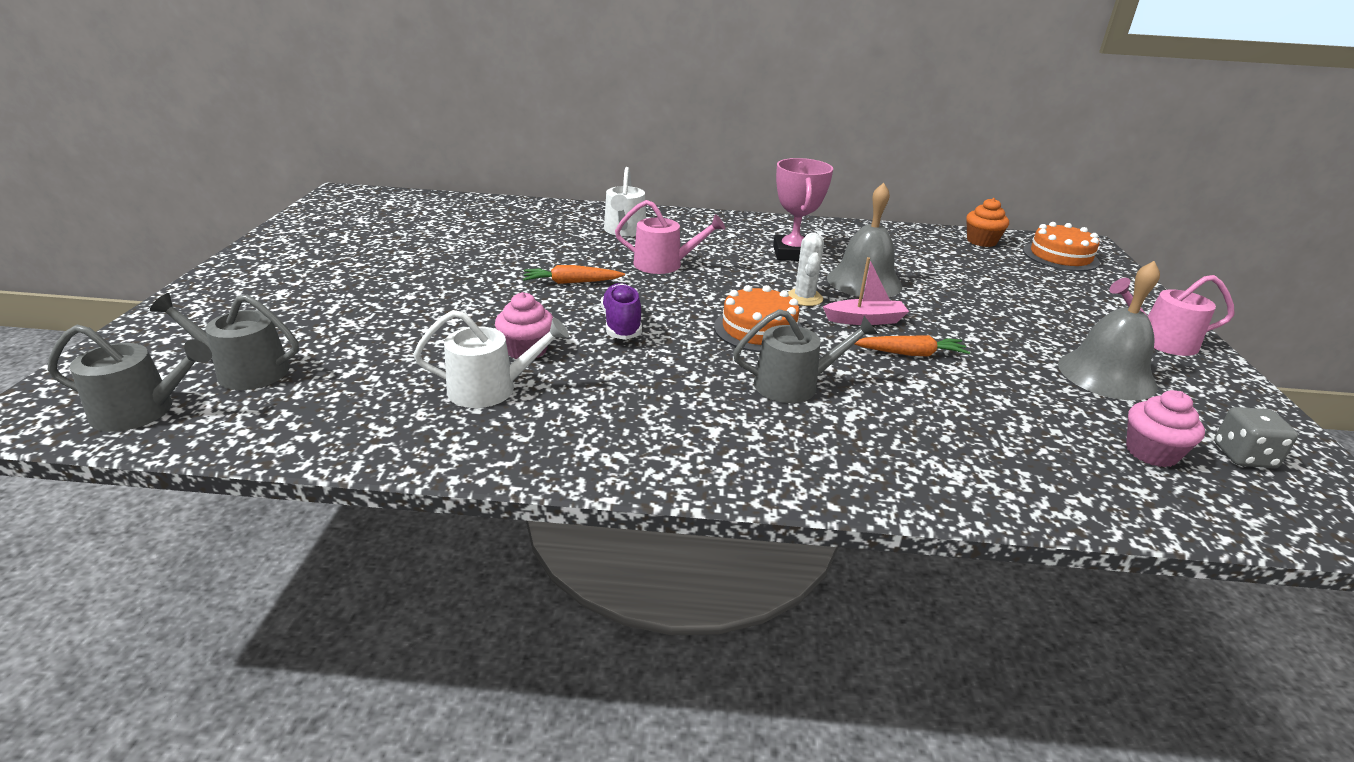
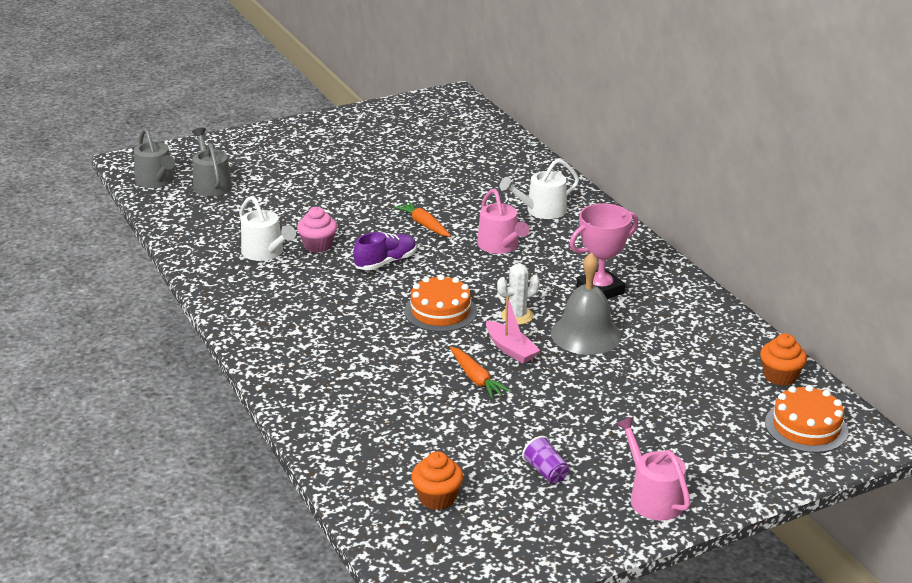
camera: 60 degrees right, 0 degrees up
grey watering can [733,309,878,403] -> none
grey bell [1058,261,1160,400] -> purple cup [522,436,569,484]
pink cupcake [1126,390,1205,467] -> orange cupcake [411,451,463,510]
grey dice [1214,407,1298,468] -> none

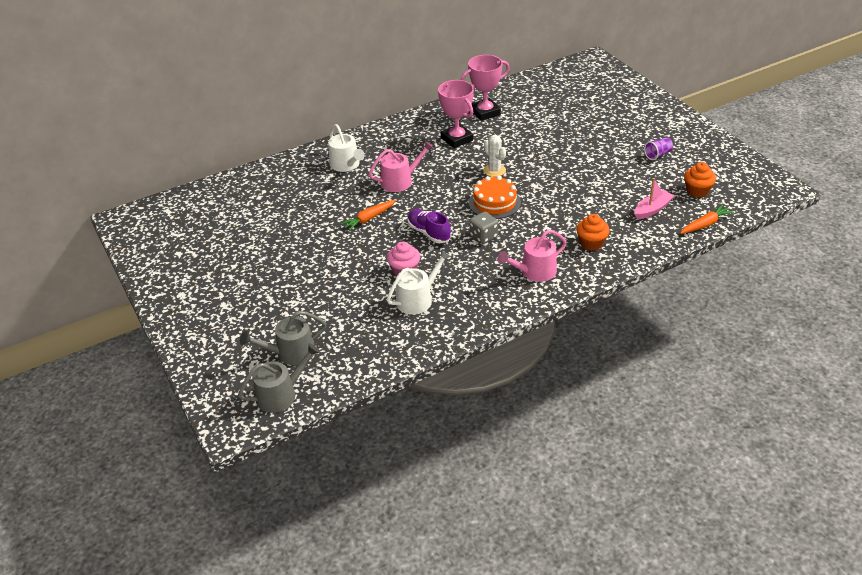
camera: 90 degrees left, 10 degrees up
orange carrot [450,347,511,399] -> orange carrot moved to [680,204,734,234]
pink boat [486,296,540,364] -> pink boat moved to [635,178,674,220]
grey bell [551,252,621,355] -> none
pink watering can [616,417,691,521] -> pink watering can moved to [498,229,567,282]
orange cupcake [760,333,807,386] -> orange cupcake moved to [576,214,610,251]
orange cake [765,385,848,453] -> none
none -> pink trophy [461,55,510,121]
none -> grey dice [469,212,498,244]

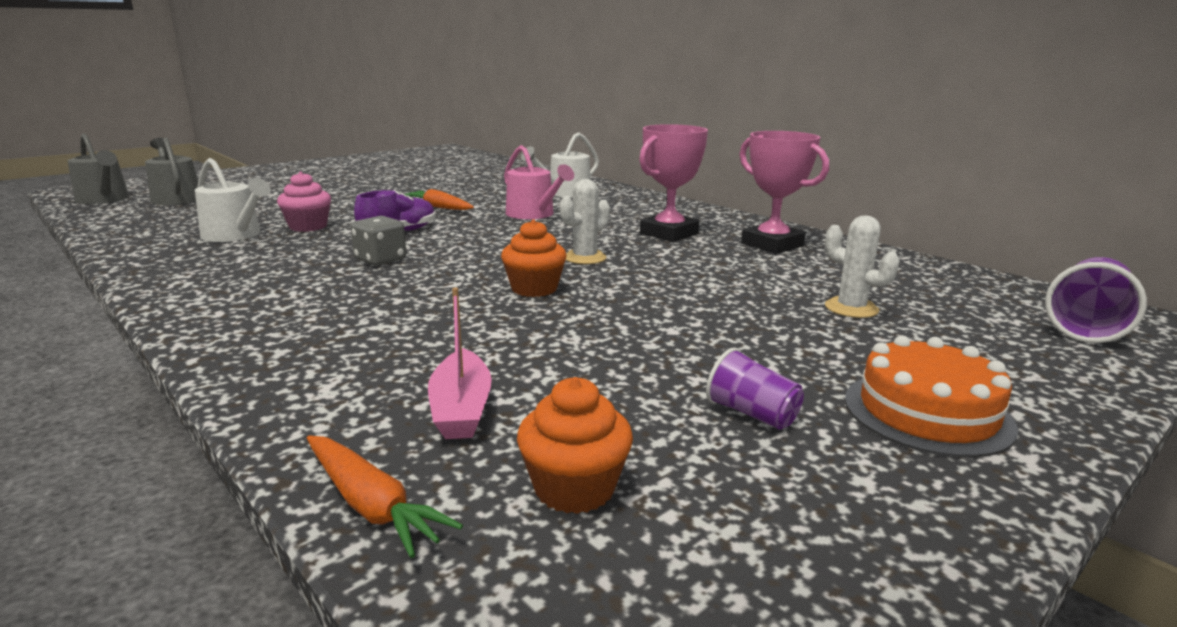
camera: 75 degrees right, 20 degrees down
orange cake [469,176,521,219] -> orange cake moved to [845,336,1019,458]
pink watering can [498,229,567,282] -> none
orange cupcake [576,214,610,251] -> orange cupcake moved to [501,219,566,297]
pink boat [635,178,674,220] -> pink boat turned 45 degrees clockwise [428,288,492,439]
none -> white cactus [825,215,900,318]
none -> purple cup [1045,257,1147,343]

